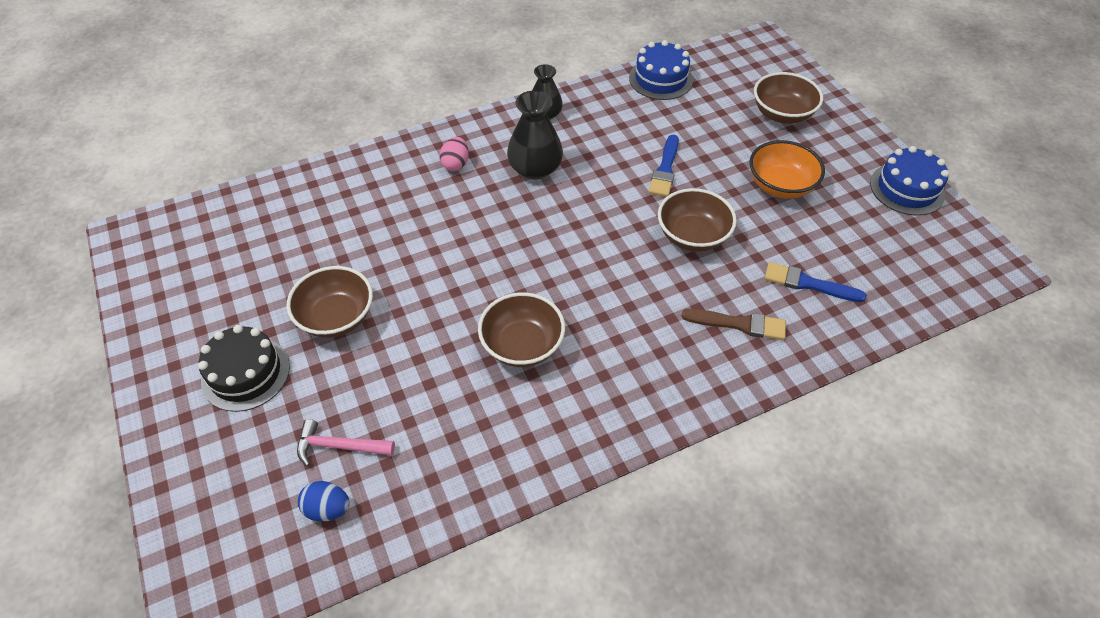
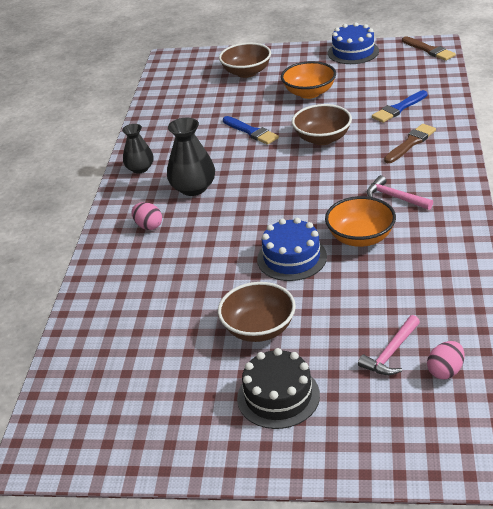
camera: 55 degrees left, 15 degrees down
blue egg [298,481,350,522] -> pink egg [427,341,464,379]
brown bowl [478,292,565,367] -> orange bowl [325,196,396,247]
blue cake [629,40,693,100] -> blue cake moved to [257,218,327,281]
none -> pink hammer [367,175,433,210]
none -> brown brush [402,36,456,61]

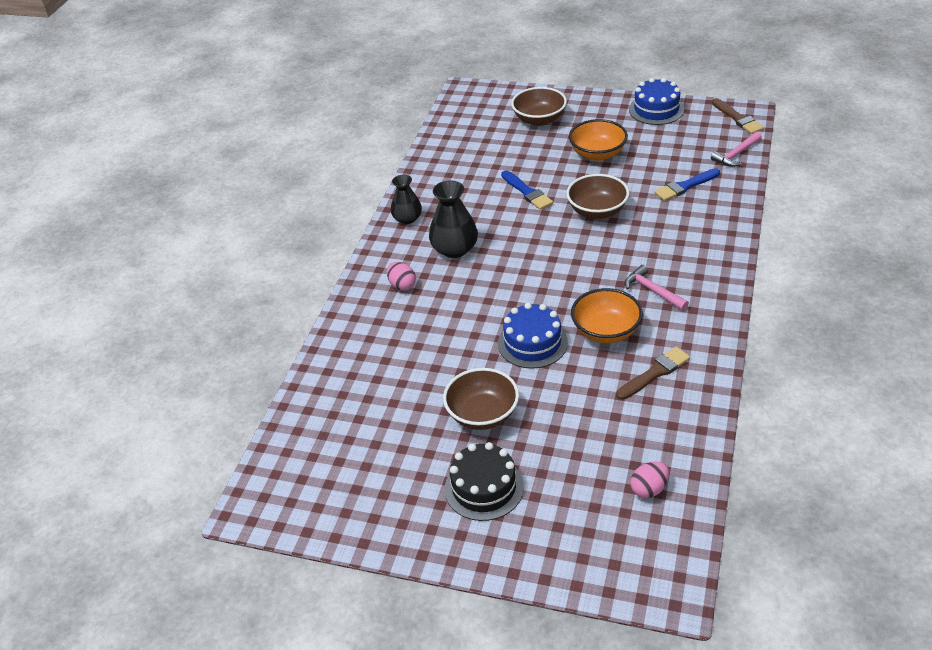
camera: 10 degrees right, 5 degrees up
pink hammer [358,315,420,375] -> pink hammer moved to [711,132,762,167]
brown brush [384,124,436,163] -> brown brush moved to [616,347,690,400]

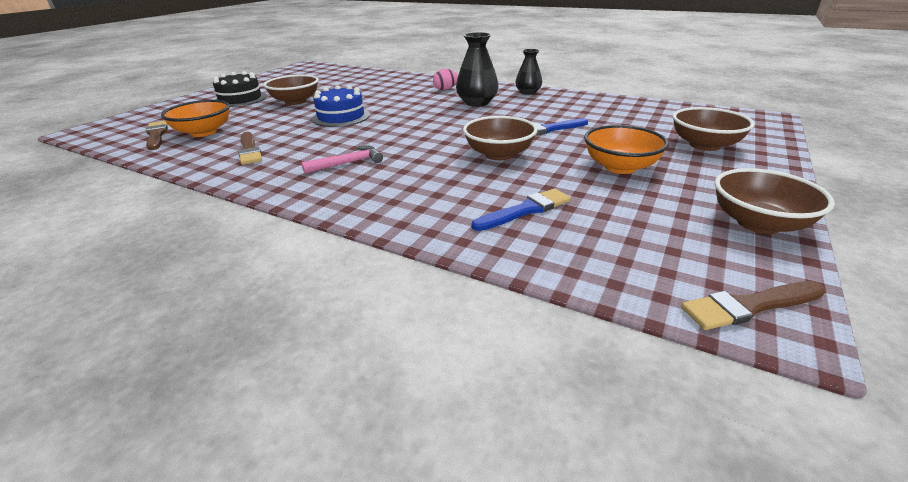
camera: 100 degrees right, 10 degrees down
orange bowl [571,288,643,343] -> orange bowl moved to [161,100,230,137]
blue cake [629,78,684,125] -> brown bowl [715,168,835,234]
pink egg [630,461,669,498] -> brown brush [146,121,168,150]
blue brush [654,168,720,201] -> blue brush turned 75 degrees clockwise [472,188,571,231]
pink hammer [711,132,762,167] -> none

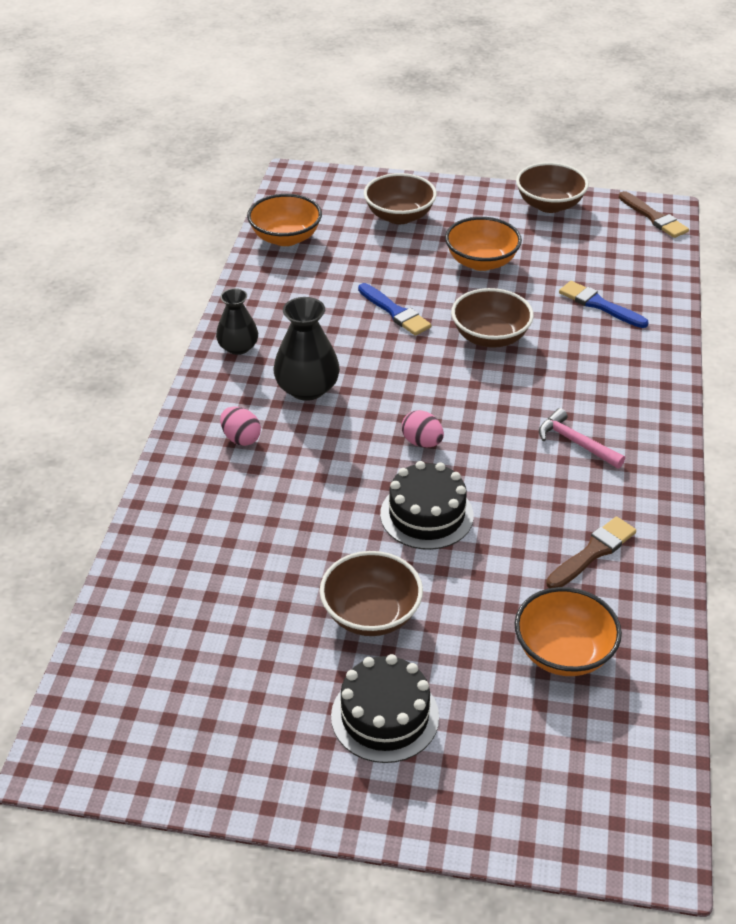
camera: 110 degrees left, 10 degrees up
brown brush [146,121,168,150] -> none
blue cake [312,85,370,127] -> black cake [380,461,474,550]
none -> orange bowl [247,194,322,246]
none -> pink egg [402,410,444,448]

